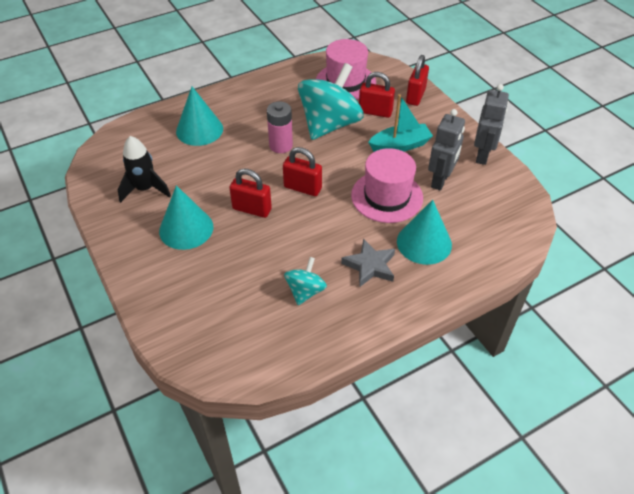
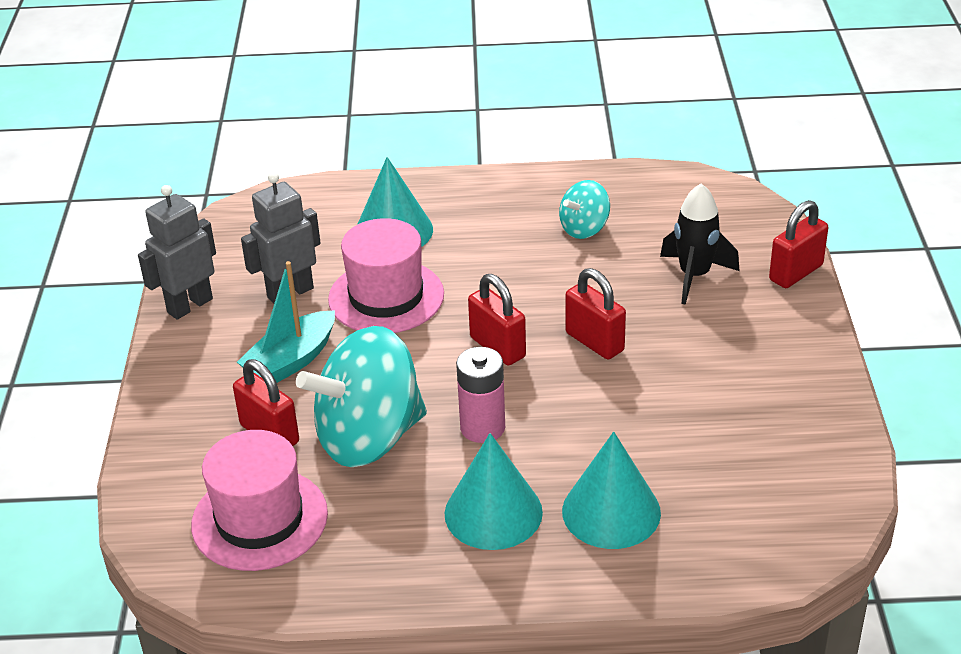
camera: 150 degrees left, 10 degrees down
black rocket [118,136,171,203] -> black rocket moved to [660,184,740,305]
turquoise cone [159,185,213,250] -> turquoise cone moved to [445,433,543,550]
grey star [341,238,395,288] -> none
turquoise boat [368,94,433,152] -> turquoise boat turned 60 degrees counterclockwise [237,261,335,383]
red padlock [406,55,429,106] -> red padlock moved to [769,200,828,288]

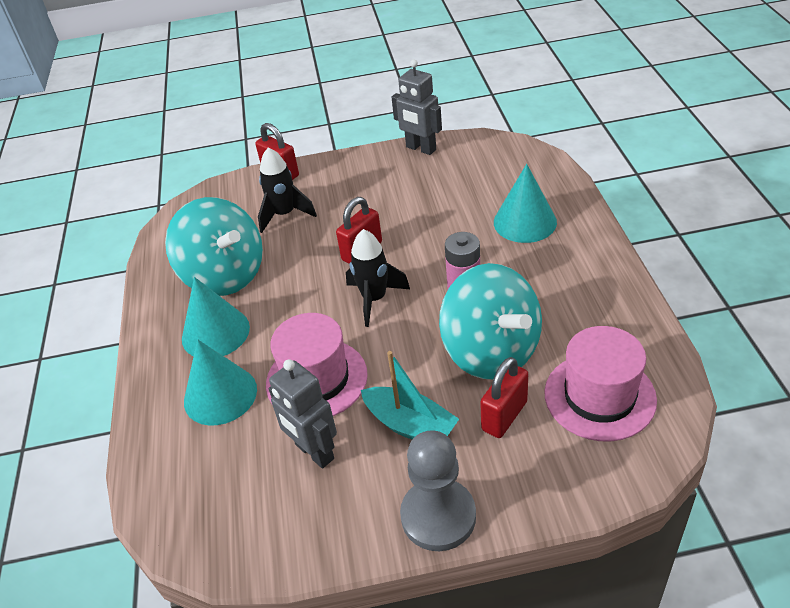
camera: 95 degrees left, 5 degrees up
grey robot [138,185,216,320] -> grey robot moved to [391,60,442,155]
turquoise cone [445,433,543,550] -> turquoise cone moved to [182,277,250,356]
red padlock [468,274,526,365] -> black rocket [346,229,410,327]
turquoise spinning top [559,180,610,239] -> turquoise spinning top [165,197,263,296], size x2.03
none -> grey pawn [400,430,476,551]

